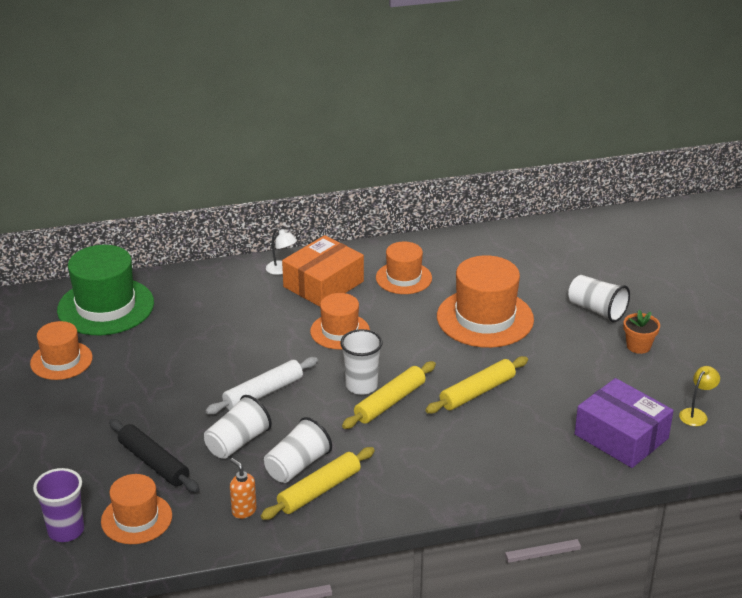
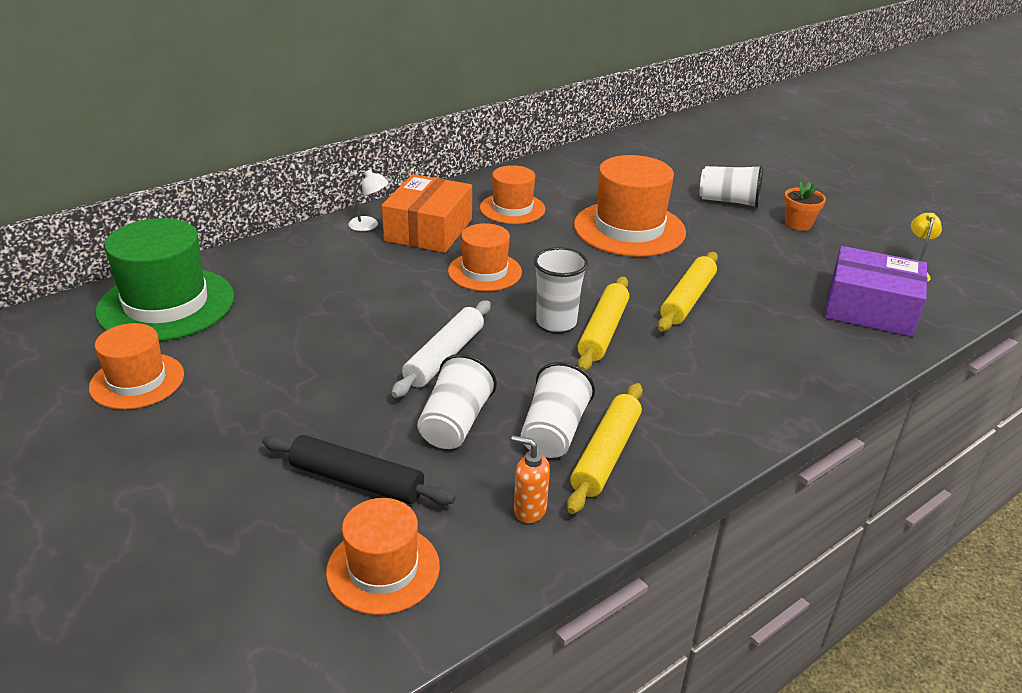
camera: 25 degrees left, 0 degrees up
purple cup [33,468,84,542] -> none

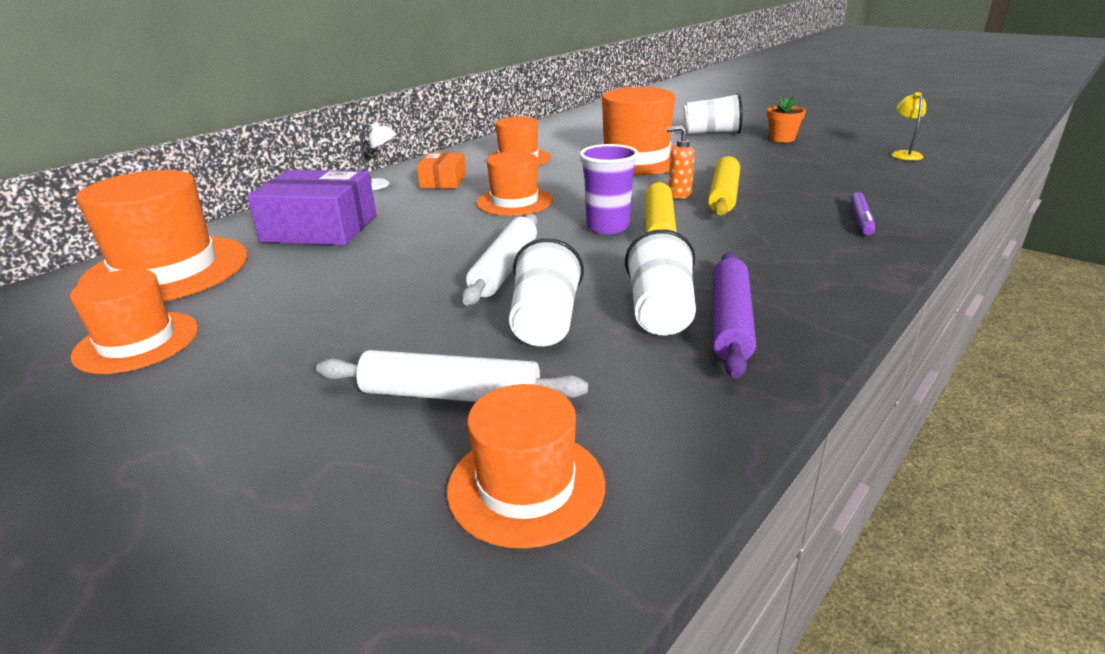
camera: 10 degrees left, 5 degrees down
green hat [96,218,234,341] -> orange hat [76,170,248,302]
black rolling pin [262,435,455,505] -> white rolling pin [316,350,588,402]
orange box [382,174,472,253] -> orange box [417,153,466,188], size x0.56
orange soap dispenser [511,435,550,523] -> orange soap dispenser moved to [667,125,695,199]
white cup [533,247,588,332] -> purple cup [579,144,639,234]
yellow rolling pin [567,383,643,514] -> purple rolling pin [713,252,756,378]
purple box [824,246,927,337] -> purple box moved to [247,170,376,245]
none -> purple marker [850,192,875,235]

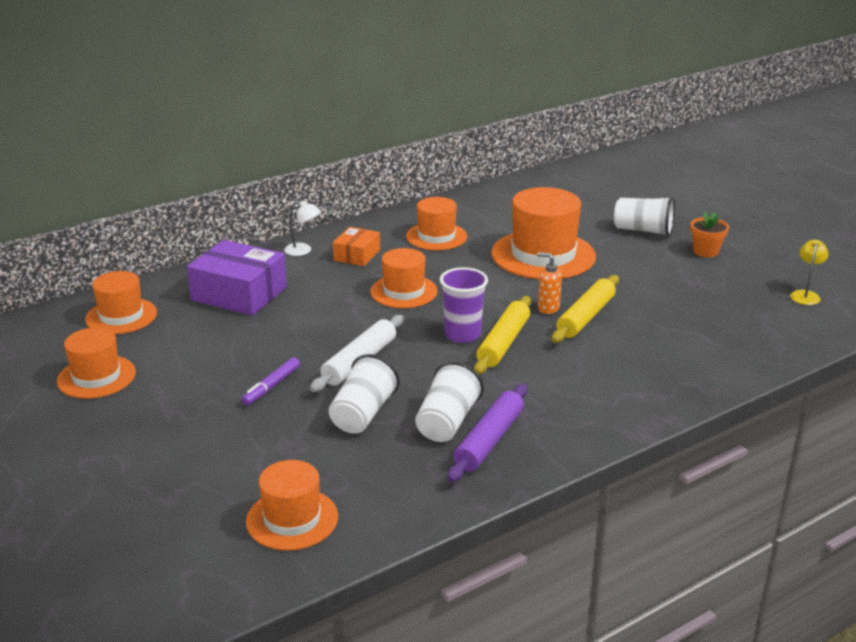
camera: 15 degrees right, 0 degrees up
orange hat [76,170,248,302] -> orange hat [85,271,157,334], size x0.61
white rolling pin [316,350,588,402] -> none
purple marker [850,192,875,235] -> purple marker moved to [241,357,300,406]

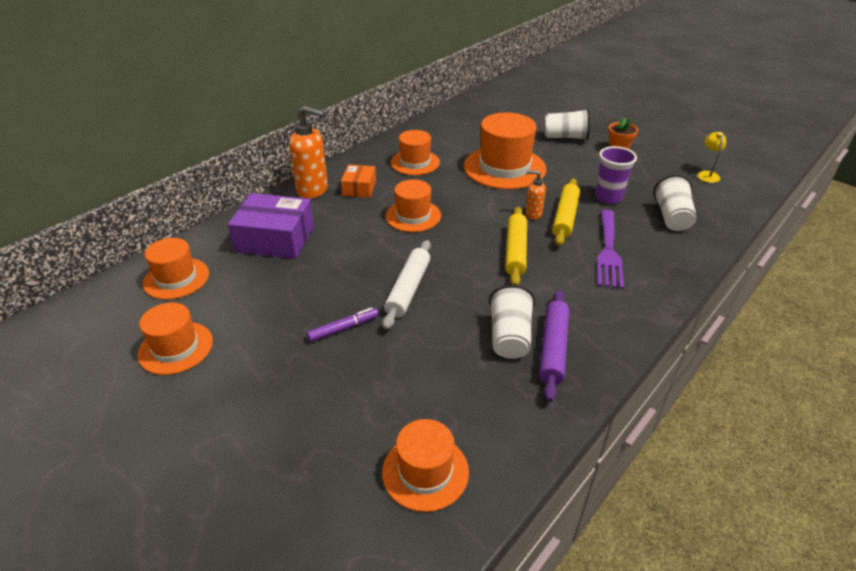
camera: 15 degrees left, 10 degrees up
purple marker [241,357,300,406] -> purple marker turned 135 degrees counterclockwise [307,307,379,342]
white lamp [284,200,321,256] -> orange soap dispenser [289,106,328,199]
white cup [329,354,400,434] -> white cup moved to [653,175,697,231]
purple cup [440,267,488,343] -> purple cup moved to [595,146,637,204]
none -> purple fork [597,210,624,289]

